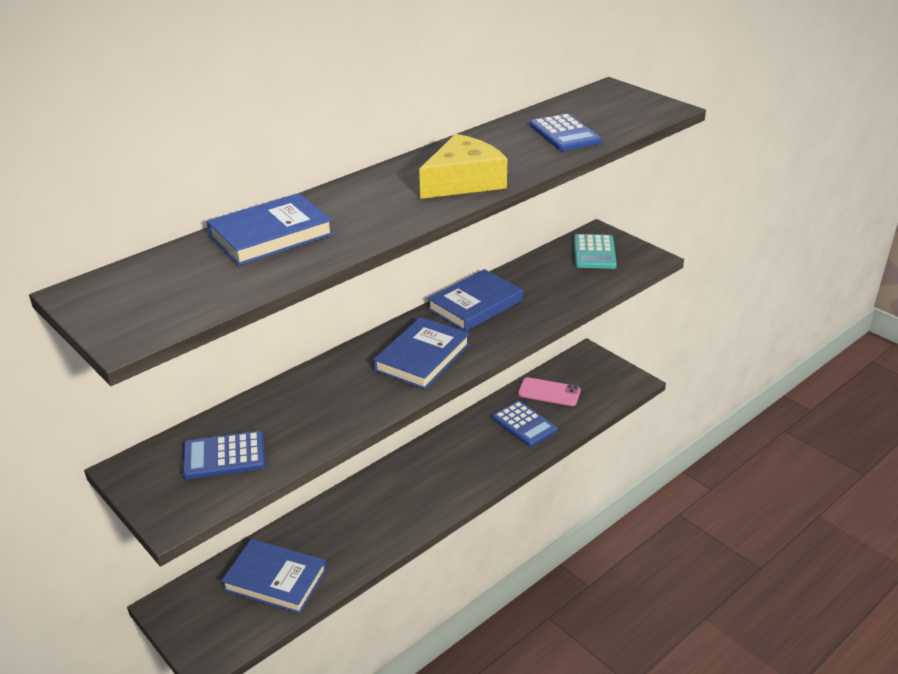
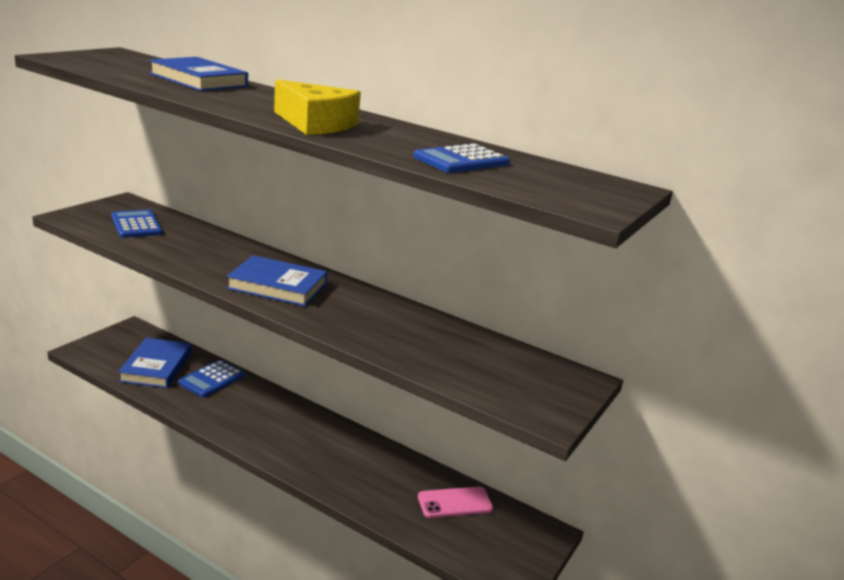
camera: 70 degrees right, 10 degrees down
blue book [427,269,523,332] -> none
blue calculator [492,401,557,447] -> blue calculator moved to [178,359,245,397]
pink phone [518,377,581,406] -> pink phone turned 75 degrees clockwise [418,486,493,518]
turquoise calculator [574,234,617,269] -> none

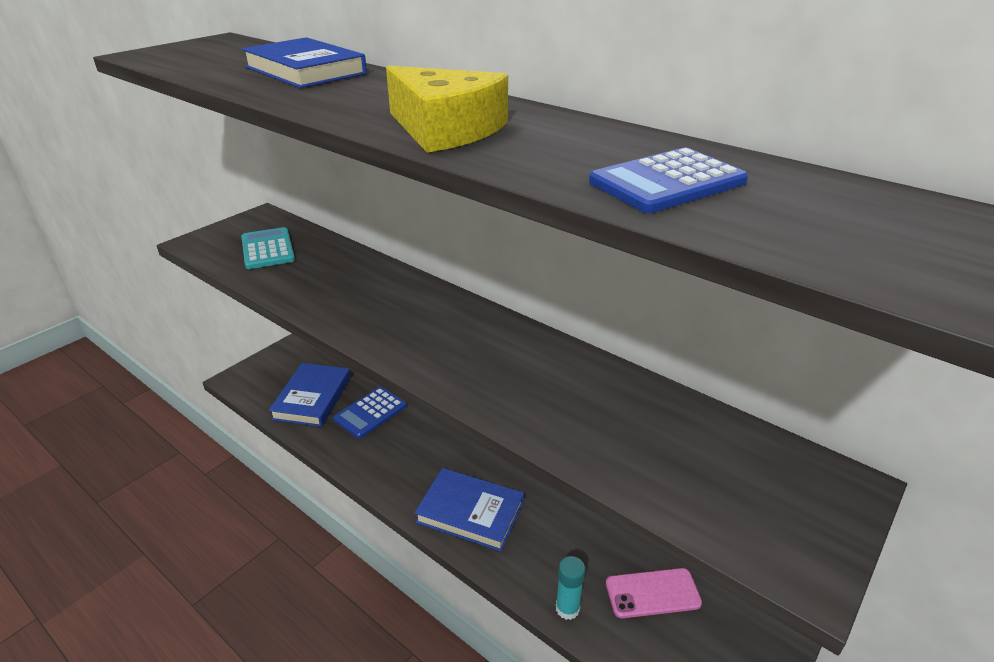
camera: 10 degrees right, 10 degrees up
blue calculator [111,210,162,238] -> turquoise calculator [241,227,295,269]
blue book [227,255,327,306] -> blue book moved to [414,468,524,552]
none -> turquoise glue stick [556,556,585,620]

